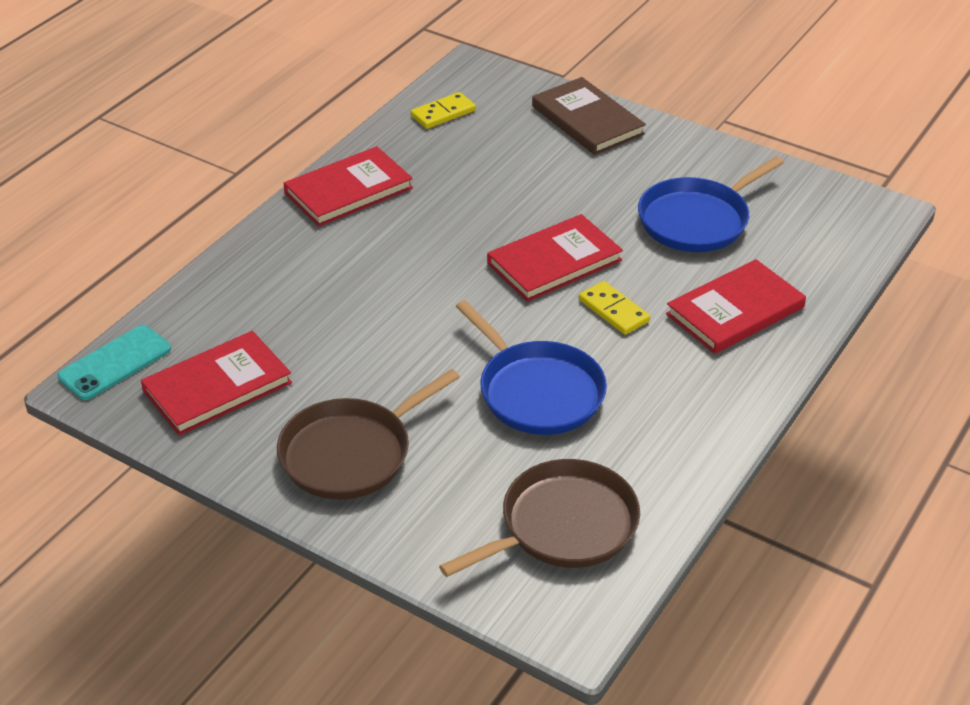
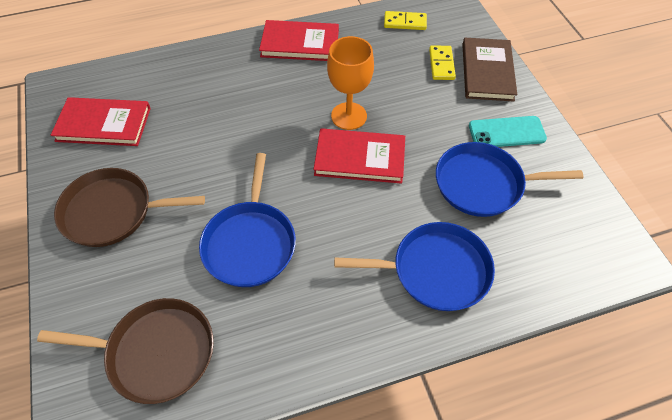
camera: 40 degrees right, 15 degrees up
turquoise phone [58,325,171,400] -> turquoise phone moved to [469,116,547,147]
yellow domino [579,281,650,335] -> yellow domino moved to [429,46,456,80]
red book [666,259,806,354] -> blue pan [334,222,495,311]
none -> orange goblet [327,36,374,130]

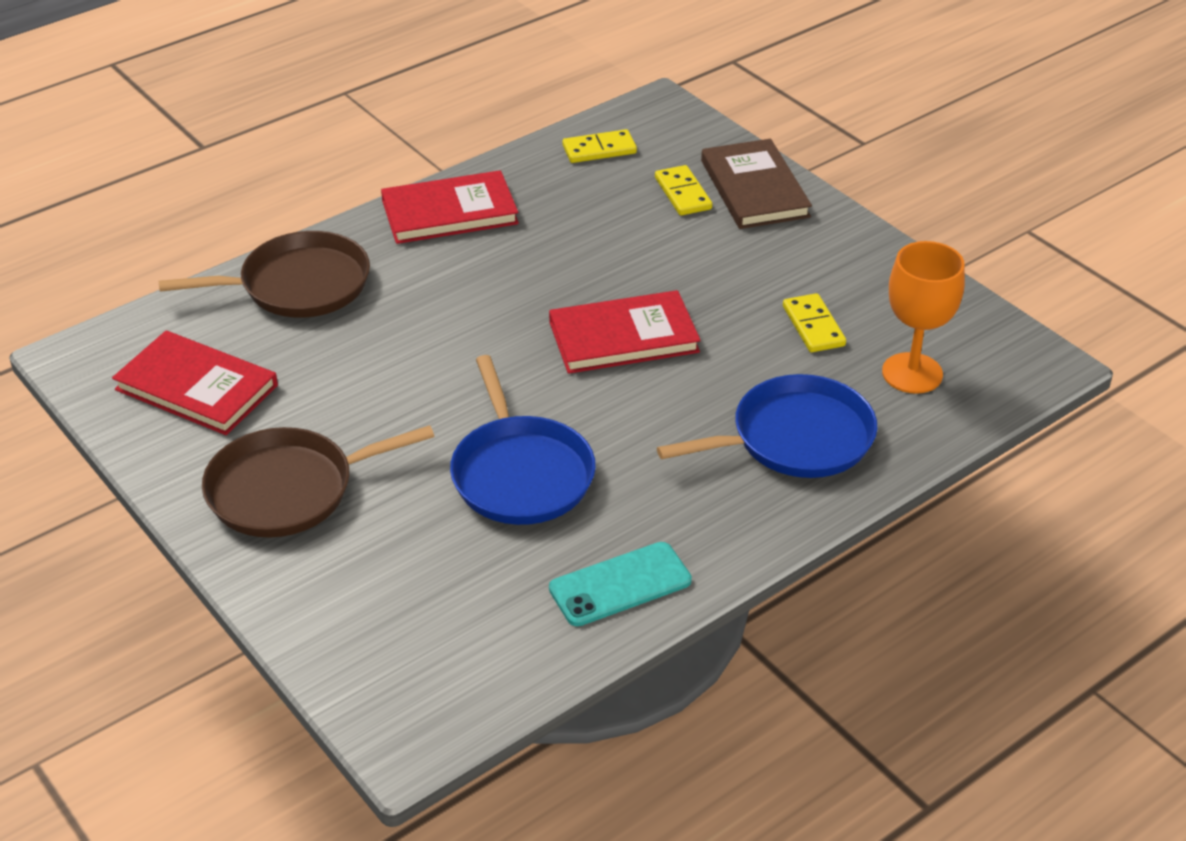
camera: 20 degrees left, 15 degrees down
brown pan [37,298,214,404] -> brown pan moved to [158,231,370,318]
red book [51,97,151,146] -> red book turned 45 degrees clockwise [112,330,278,435]
orange goblet [327,36,374,130] -> orange goblet moved to [882,241,965,394]
blue pan [436,142,583,217] -> yellow domino [783,293,846,352]
turquoise phone [469,116,547,147] -> turquoise phone moved to [549,542,692,626]

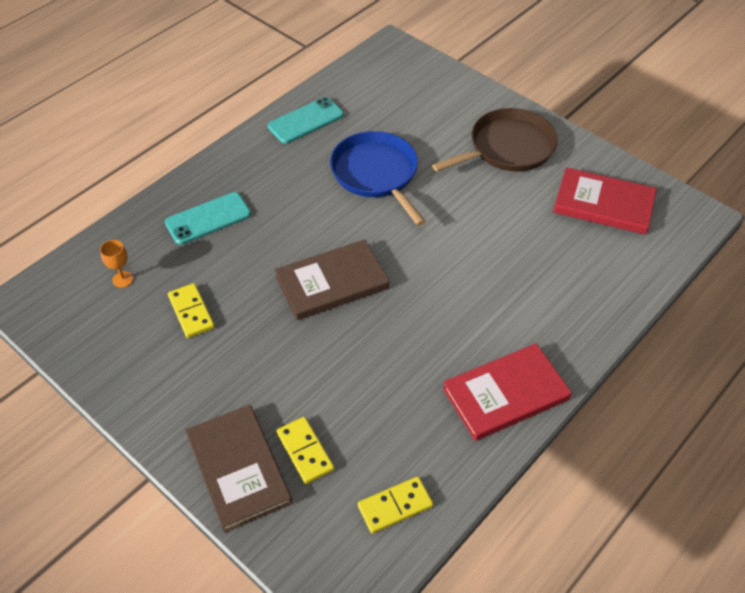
camera: 170 degrees right, 10 degrees up
brown pan [158,231,370,318] -> none
red book [549,290,701,374] -> brown book [275,239,389,320]
blue pan [657,374,877,478] -> turquoise phone [165,192,251,245]
orange goblet [882,241,965,394] -> orange goblet [100,240,133,288], size x0.48

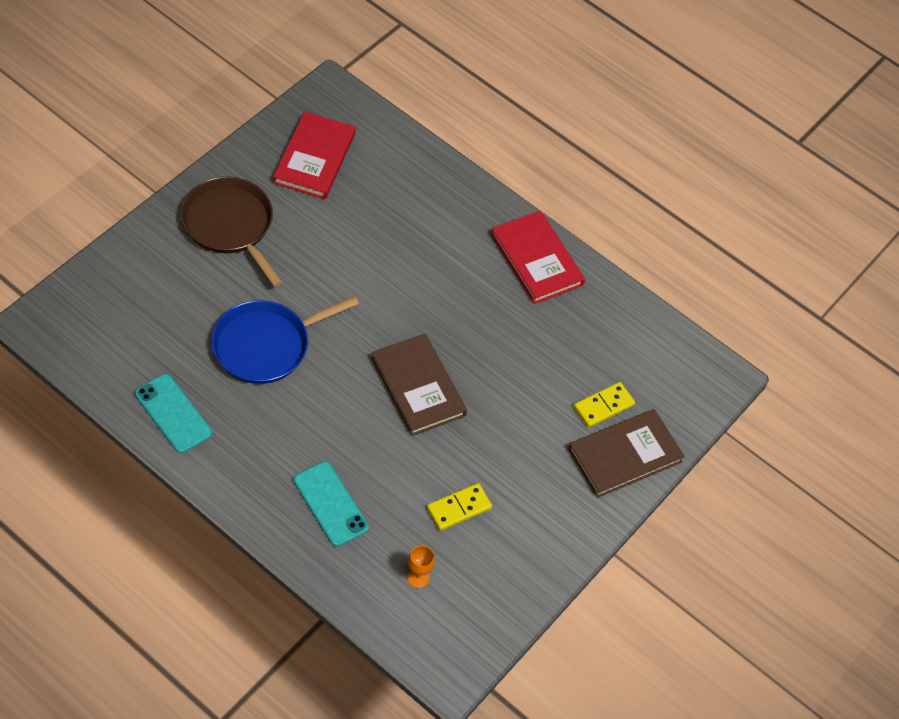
camera: 100 degrees left, 5 degrees up
yellow domino [358,476,433,534] -> none

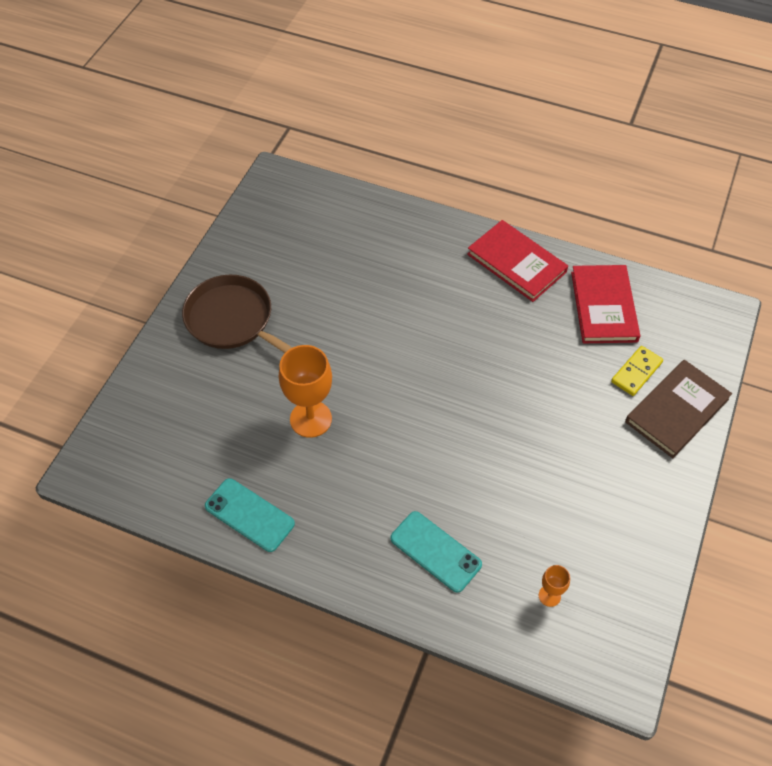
camera: 10 degrees left, 0 degrees up
blue pan [211,296,359,384] -> orange goblet [279,345,332,438]
red book [273,111,356,199] -> red book moved to [571,265,640,343]
brown book [371,334,467,436] -> none
yellow domino [427,483,492,531] -> none

